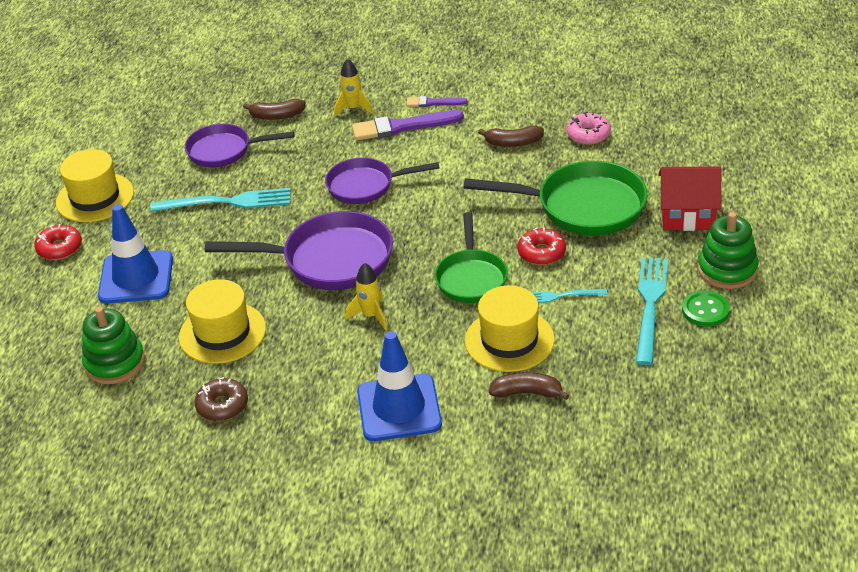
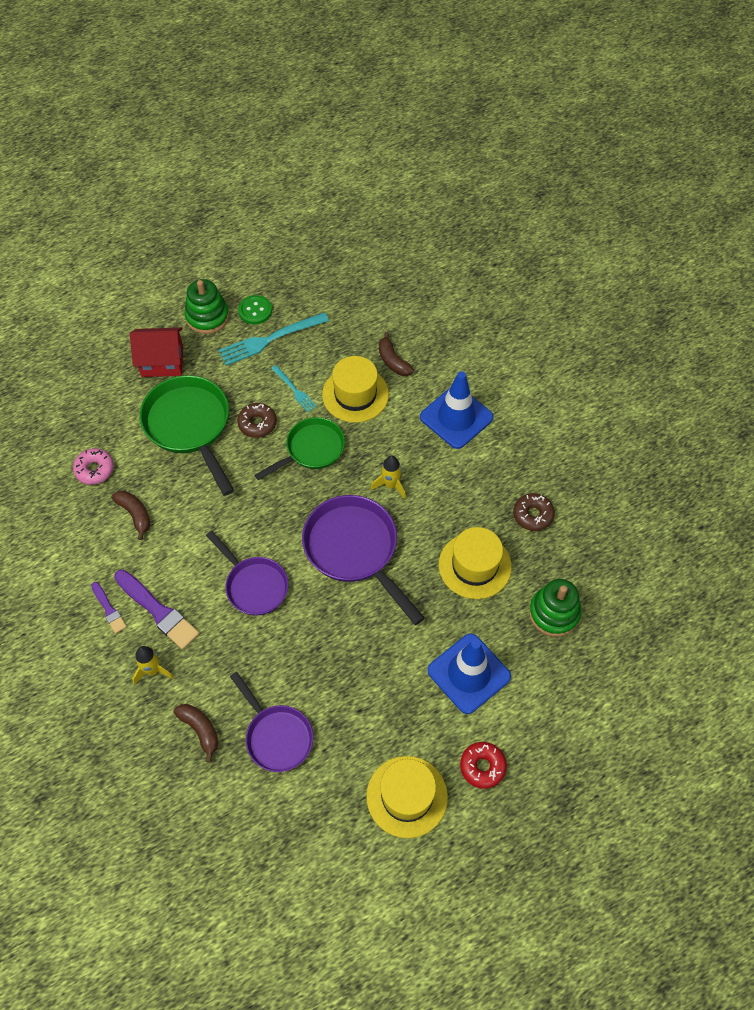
camera: 130 degrees left, 20 degrees up
turquoise fork [150,188,291,212] -> none
red donut [517,228,566,265] -> brown donut [237,403,277,438]
red house [658,166,721,231] -> red house turned 60 degrees counterclockwise [130,327,183,377]

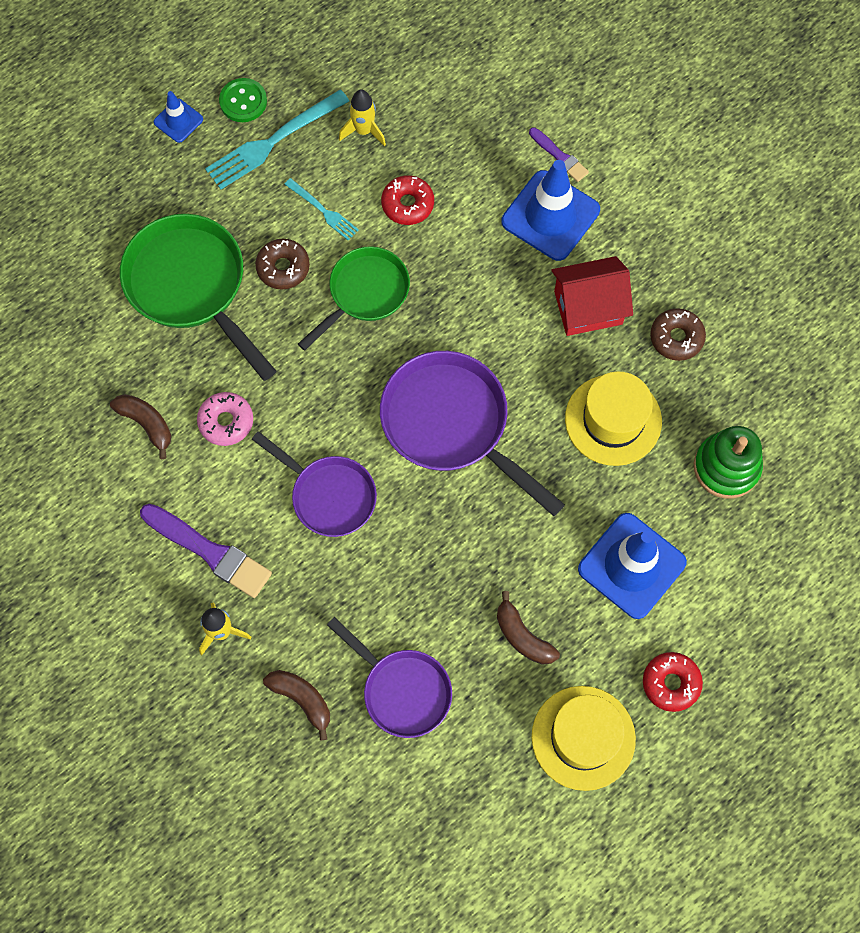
camera: 10 degrees left, 10 degrees up
pink donut [73,448,114,485] -> pink donut moved to [197,392,253,446]
purple brush [91,582,127,634] -> purple brush moved to [529,127,589,182]
red house [130,327,183,377] -> red house moved to [551,256,633,336]
green stacking toy [184,279,229,334] -> blue traffic cone [154,91,203,143]
yellow hat [322,356,389,423] -> red donut [381,175,434,225]
yellow rocket [371,456,406,499] -> yellow rocket moved to [339,89,386,146]
brown banana [379,332,414,376] -> brown banana moved to [497,591,560,665]

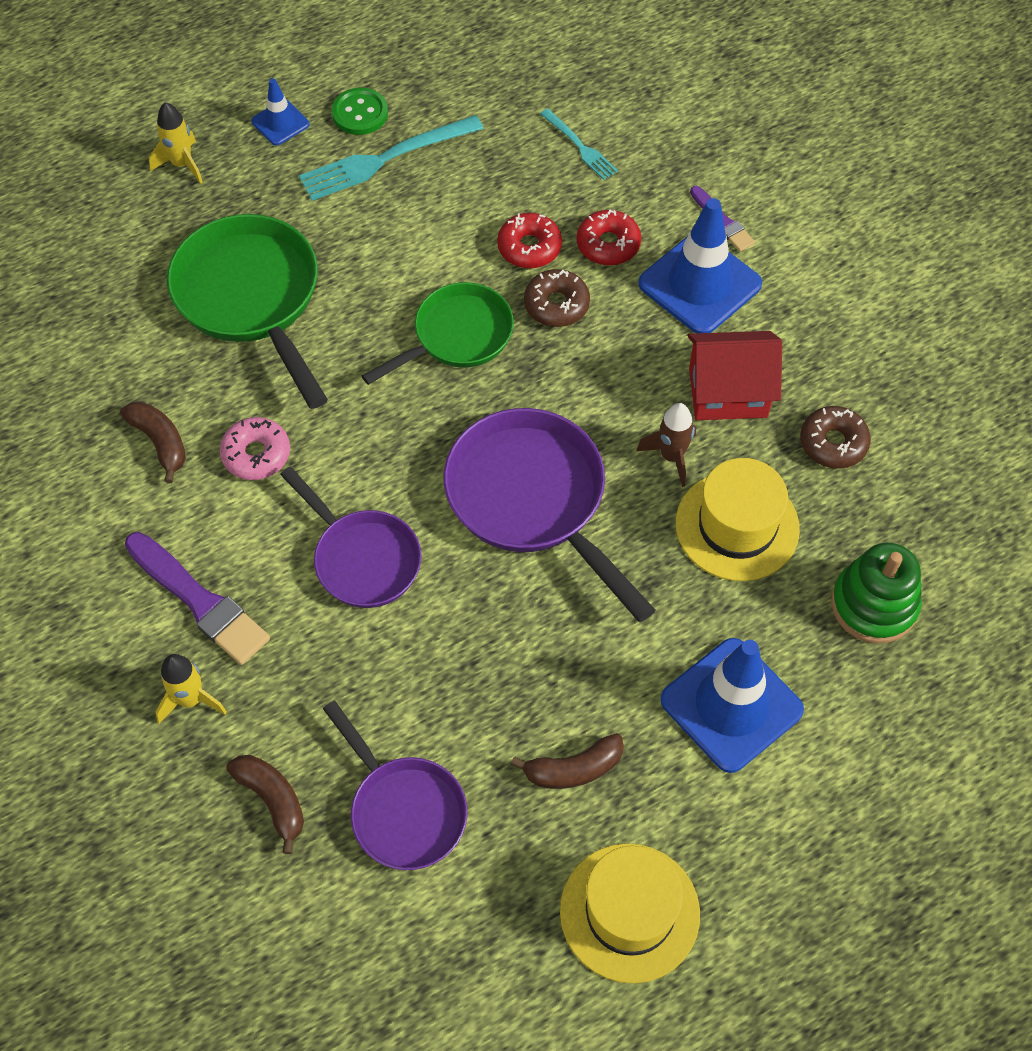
camera: 10 degrees right, 10 degrees down
brown donut [255,239,310,289] -> brown donut moved to [524,269,590,327]
turquoise fork [284,178,359,240] -> turquoise fork moved to [540,109,618,180]
yellow rocket [339,89,386,146] -> yellow rocket moved to [149,102,203,184]
brown banana [497,591,560,665] -> brown banana turned 75 degrees counterclockwise [511,733,624,789]
red donut [643,652,703,712] -> red donut moved to [577,210,641,265]
none -> brown rocket [636,403,696,487]

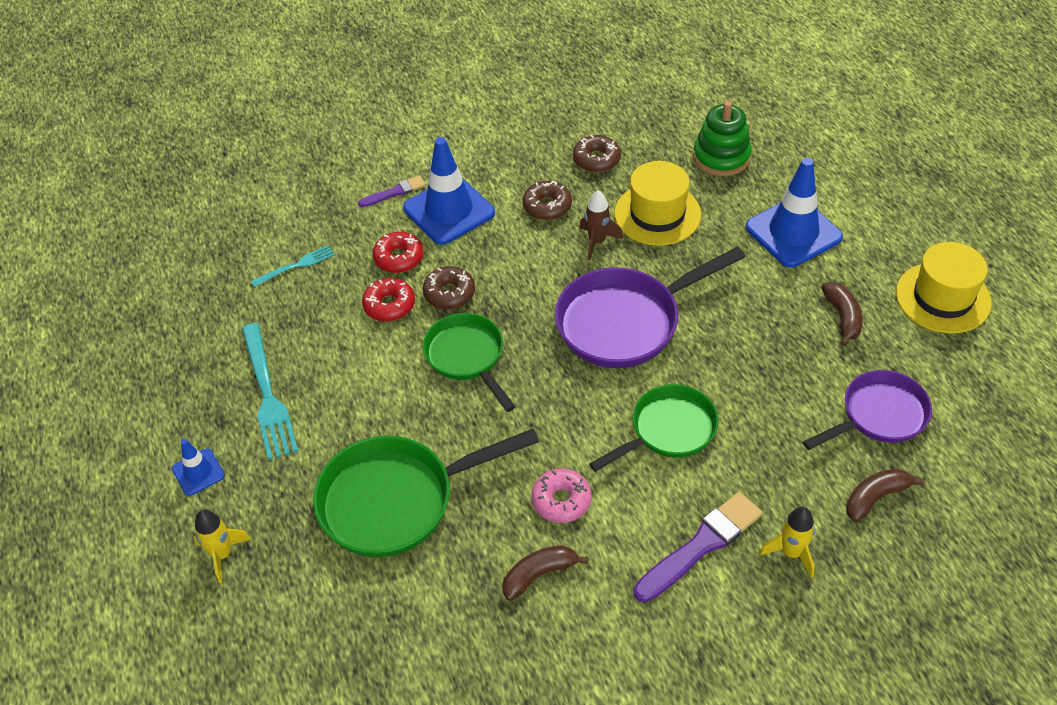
camera: 80 degrees left, 10 degrees down
purple pan [280,467,422,608] -> green pan [589,384,719,472]
green button [331,88,388,135] -> none
red house [687,331,782,420] -> brown donut [522,181,572,220]

